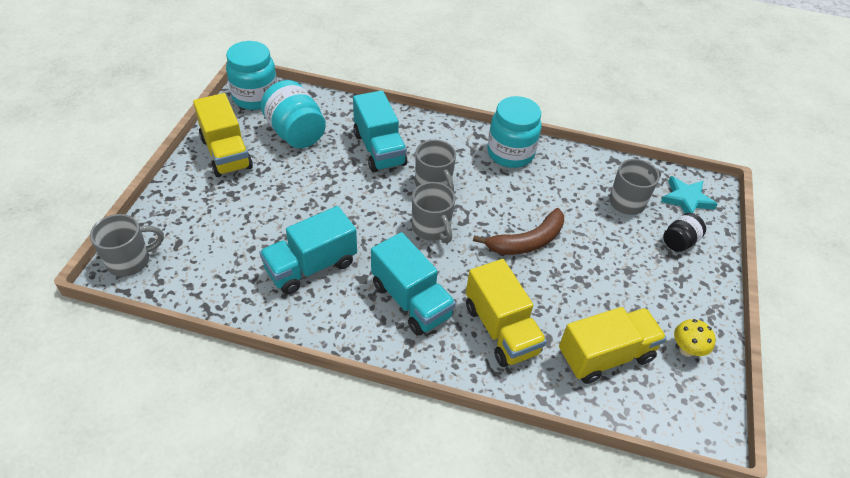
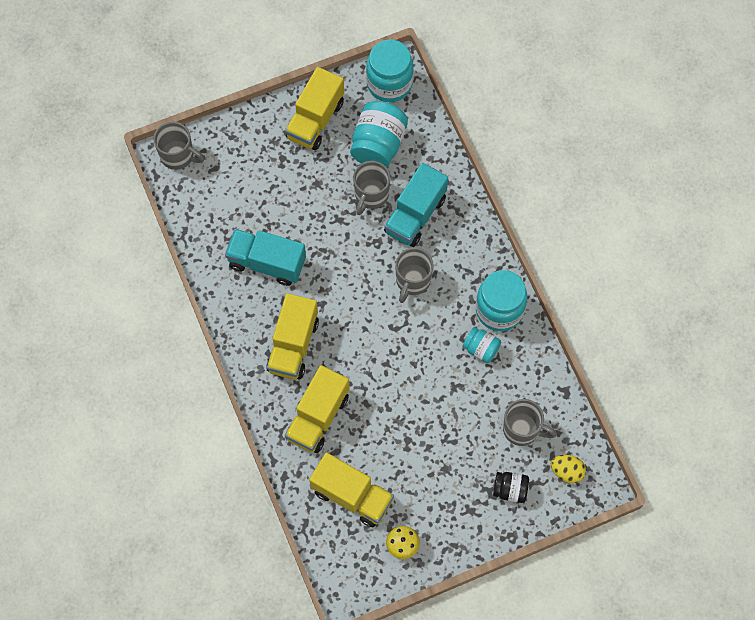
camera: 55 degrees right, 20 degrees up
turquoise truck [371,232,456,336] -> yellow truck [266,293,319,380]
grey mug [412,182,455,243] -> grey mug moved to [353,161,391,215]
brown banana [473,208,564,255] -> none
turquoise star [661,176,718,213] -> yellow egg [551,455,586,483]
none -> turquoise jar [463,327,501,363]

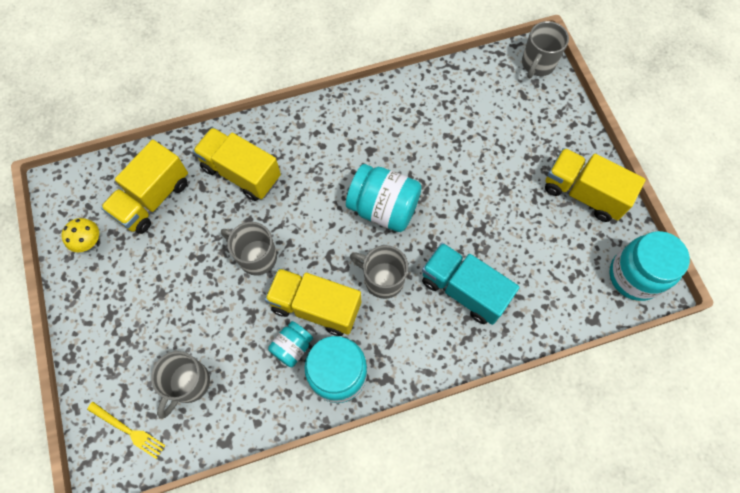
camera: 95 degrees right, 0 degrees up
turquoise truck [225,229,306,286] -> none
yellow truck [266,293,319,380] -> yellow truck moved to [265,268,361,336]
turquoise jar [350,101,408,167] -> turquoise jar moved to [346,164,422,232]
grey mug [353,161,391,215] -> grey mug moved to [221,222,277,276]
black jar [493,472,529,503] -> none
yellow egg [551,455,586,483] -> yellow fork [87,402,166,459]

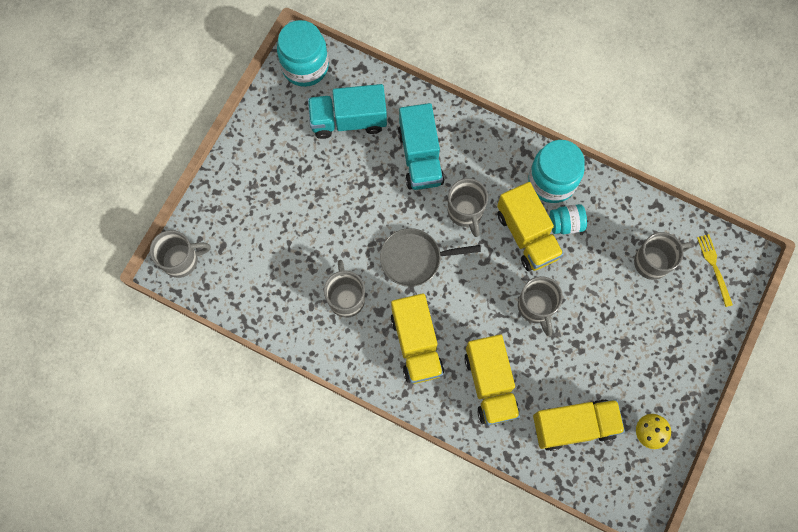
camera: 135 degrees left, 5 degrees up
turquoise jar [346,164,422,232] -> grey pan [380,228,481,287]
yellow truck [545,148,646,222] -> yellow truck moved to [391,293,444,384]
none -> turquoise truck [308,84,387,139]
none -> grey mug [324,260,365,318]

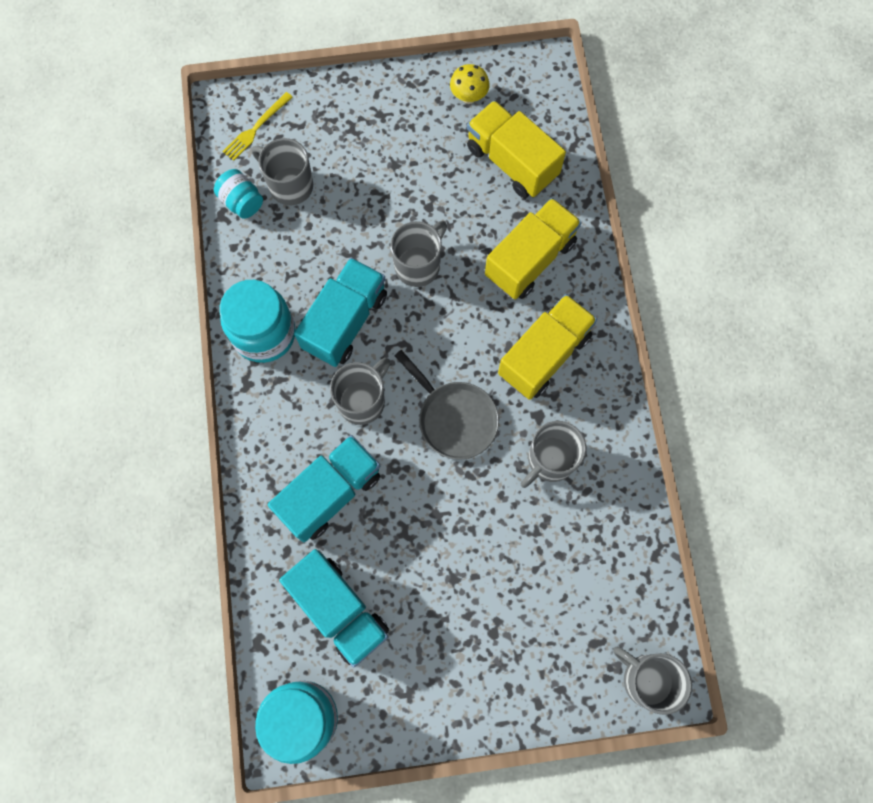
camera: 125 degrees left, 0 degrees up
yellow truck [497,182,564,271] -> turquoise truck [294,258,387,367]
turquoise jar [550,204,587,234] -> turquoise jar moved to [214,169,263,219]

